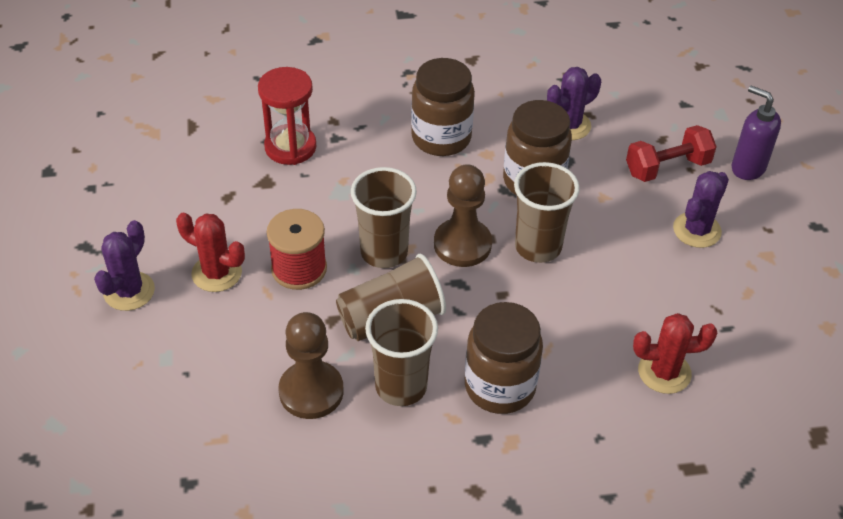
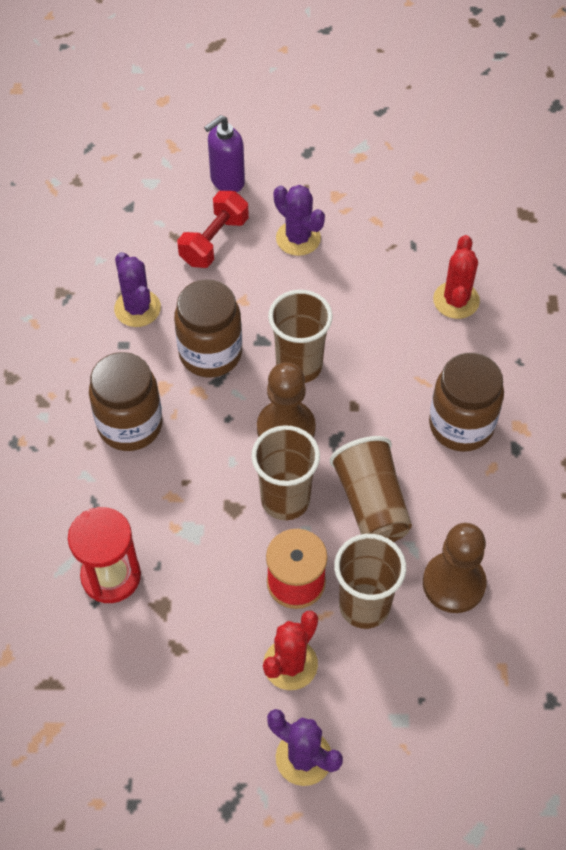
camera: 80 degrees left, 10 degrees up
brown cup [365,299,438,406] -> brown cup moved to [334,534,406,629]
red dumbbell [626,125,717,182] -> red dumbbell turned 45 degrees clockwise [177,191,249,268]

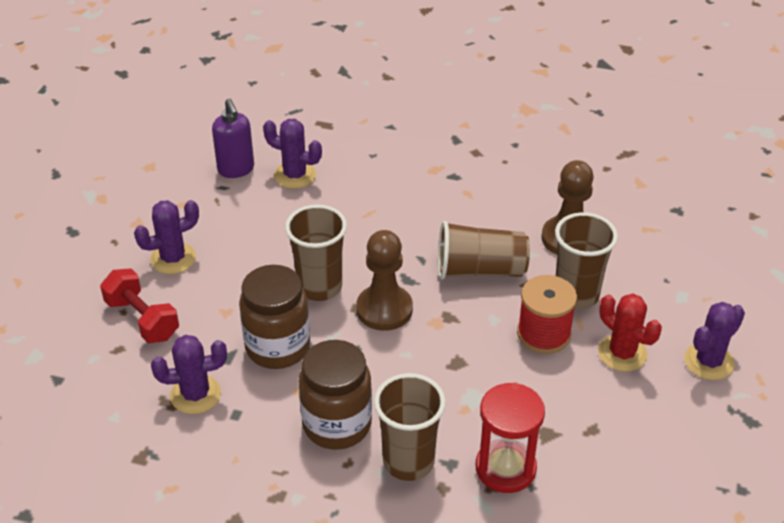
camera: 75 degrees left, 15 degrees down
purple soap dispenser [204,115,245,192] -> purple soap dispenser moved to [212,99,254,178]
brown cup [251,425,320,520] -> brown cup moved to [374,373,446,481]
brown jar [429,353,504,452] -> none
red cactus [433,235,480,319] -> purple cactus [263,119,322,189]

